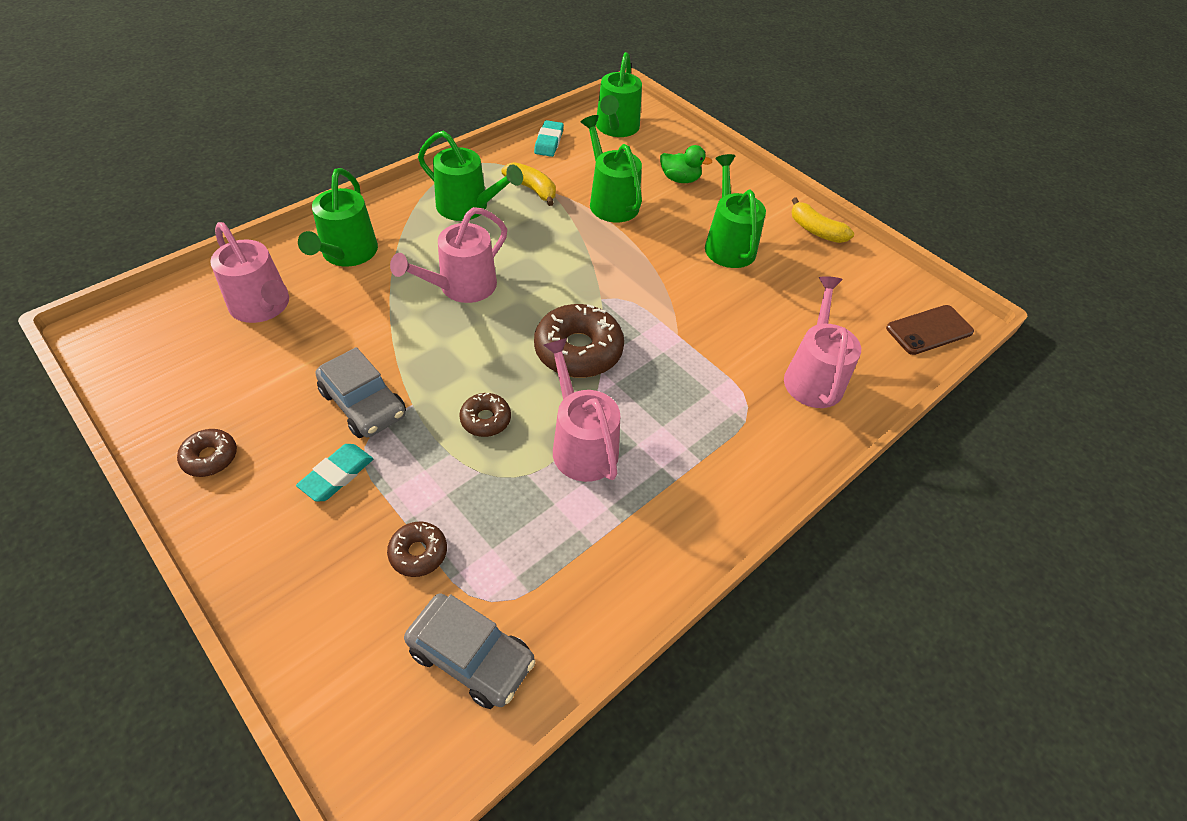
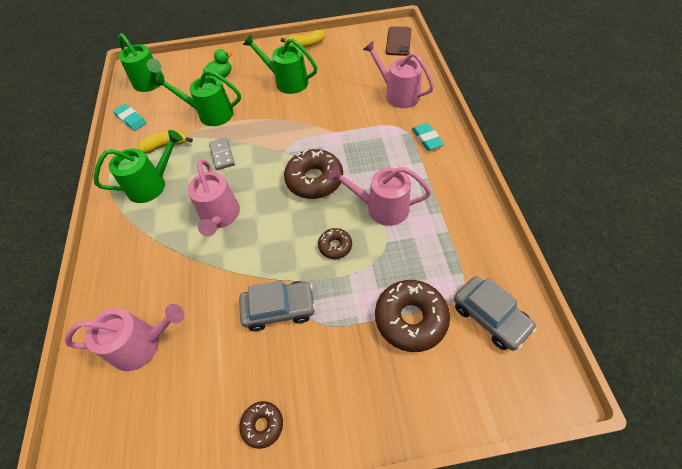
camera: 50 degrees left, 5 degrees up
turquoise eraser [296,444,373,502] -> turquoise eraser moved to [412,123,444,151]
green watering can [298,168,378,267] -> none
brown donut [387,522,447,577] -> brown donut [375,280,450,352], size x1.90
grey car [404,593,536,709] -> grey car turned 75 degrees clockwise [454,276,537,351]
none -> grey domino [209,137,235,170]

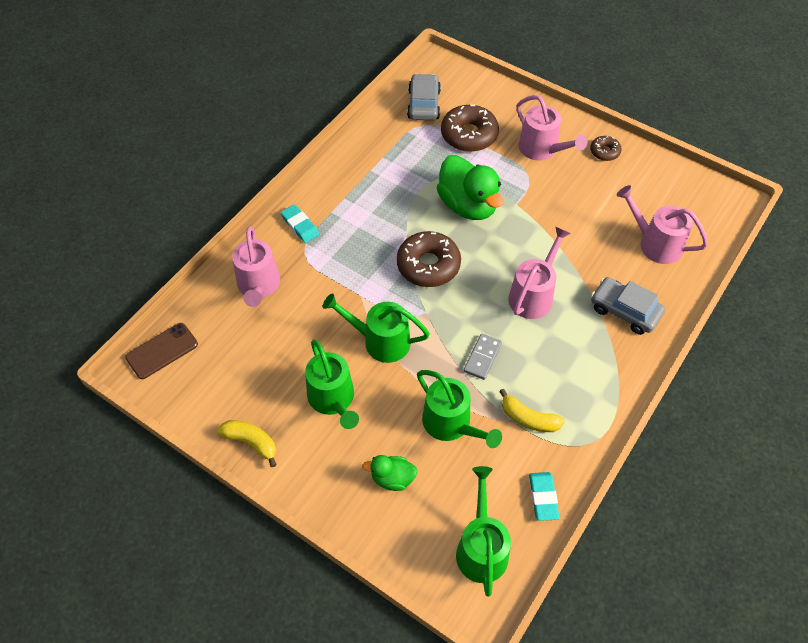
camera: 140 degrees left, 0 degrees up
green watering can [93,130,183,203] -> green watering can moved to [323,293,430,363]
grey car [239,281,316,331] -> grey car moved to [591,277,665,335]
brown donut [318,228,352,259] -> green duck [437,155,503,220]
pink watering can [328,165,431,226] -> pink watering can moved to [516,95,587,161]
turquoise eraser [412,123,444,151] -> turquoise eraser turned 60 degrees counterclockwise [281,204,319,243]

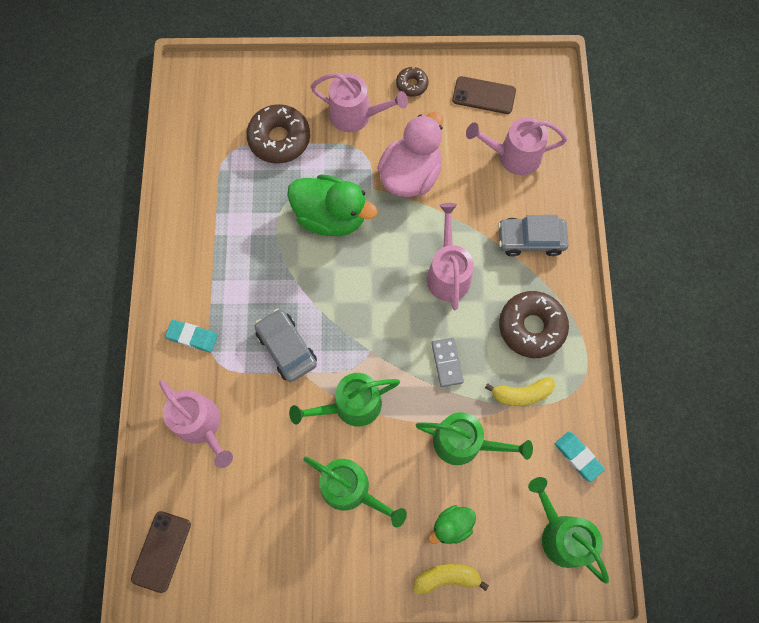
camera: 35 degrees left, 15 degrees up
yellow banana [217,420,277,467] -> yellow banana moved to [413,564,489,595]
brown donut [397,231,461,287] -> brown donut moved to [499,291,569,358]
grey car [407,74,441,120] -> grey car moved to [255,309,317,382]
none -> pink duck [377,112,443,197]
none -> brown phone [452,76,516,114]

